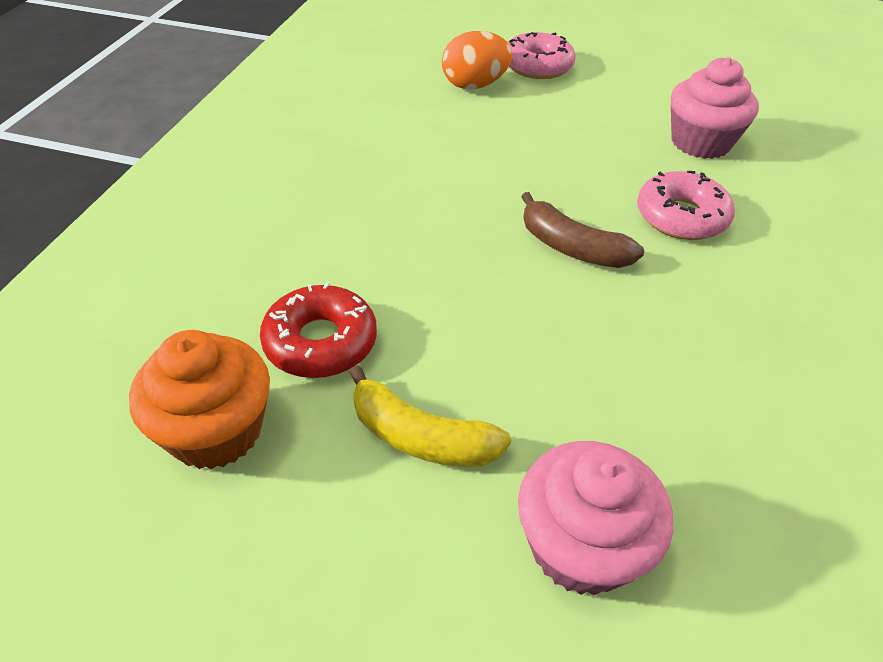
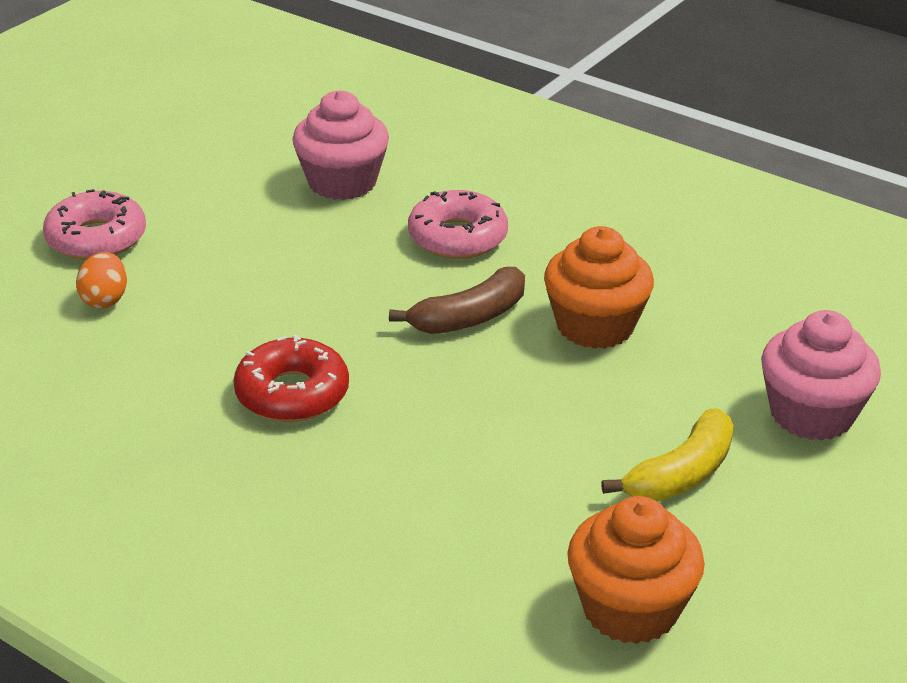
camera: 70 degrees left, 10 degrees down
red donut [260,282,377,378] -> red donut moved to [233,334,349,422]
orange egg [442,31,513,89] -> orange egg [76,252,127,309], size x0.65
none -> orange cupcake [544,226,654,349]

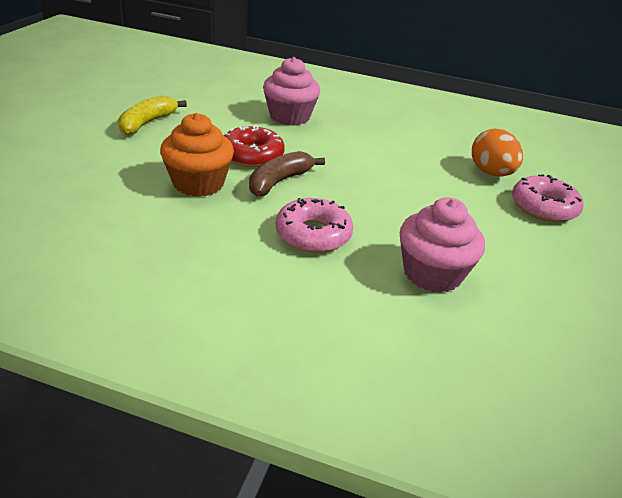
camera: 160 degrees right, 0 degrees up
orange egg [76,252,127,309] -> orange egg [472,129,523,177], size x1.54
red donut [233,334,349,422] -> red donut moved to [224,125,285,167]
orange cupcake [567,496,705,644] -> none
pink cupcake [761,310,881,441] -> pink cupcake moved to [263,57,320,125]

